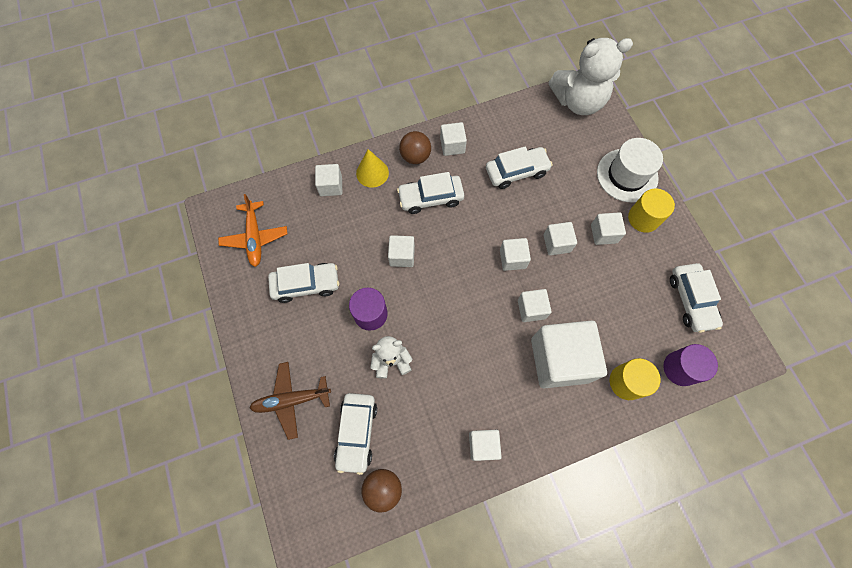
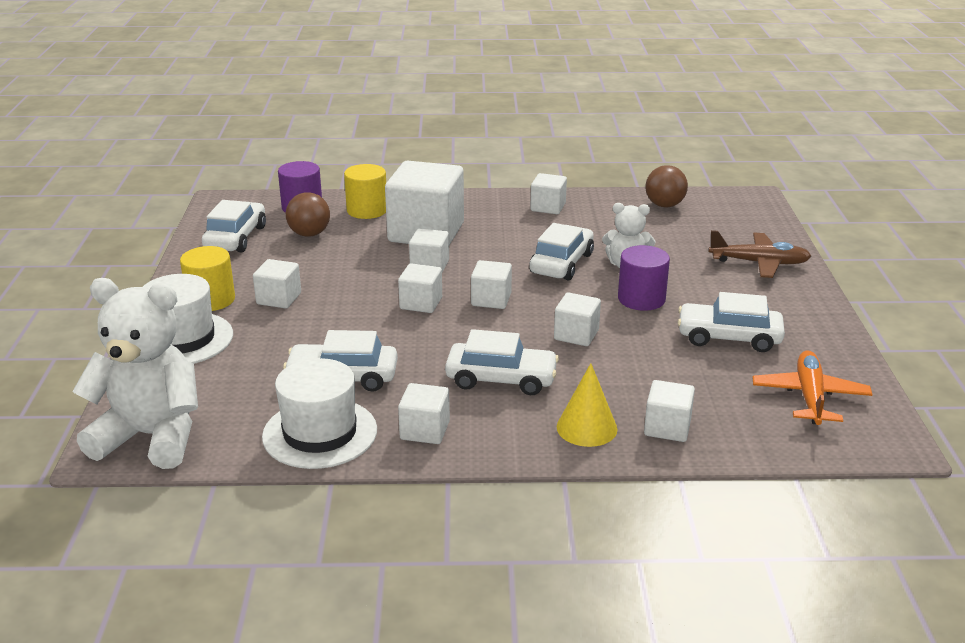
camera: 160 degrees left, 40 degrees down
white car [334,393,377,475] -> white car moved to [529,223,594,281]
brown ball [399,131,431,164] -> brown ball moved to [286,192,330,237]
white cube [543,222,577,255] -> white cube moved to [471,260,512,309]
none -> white hat [262,358,377,469]

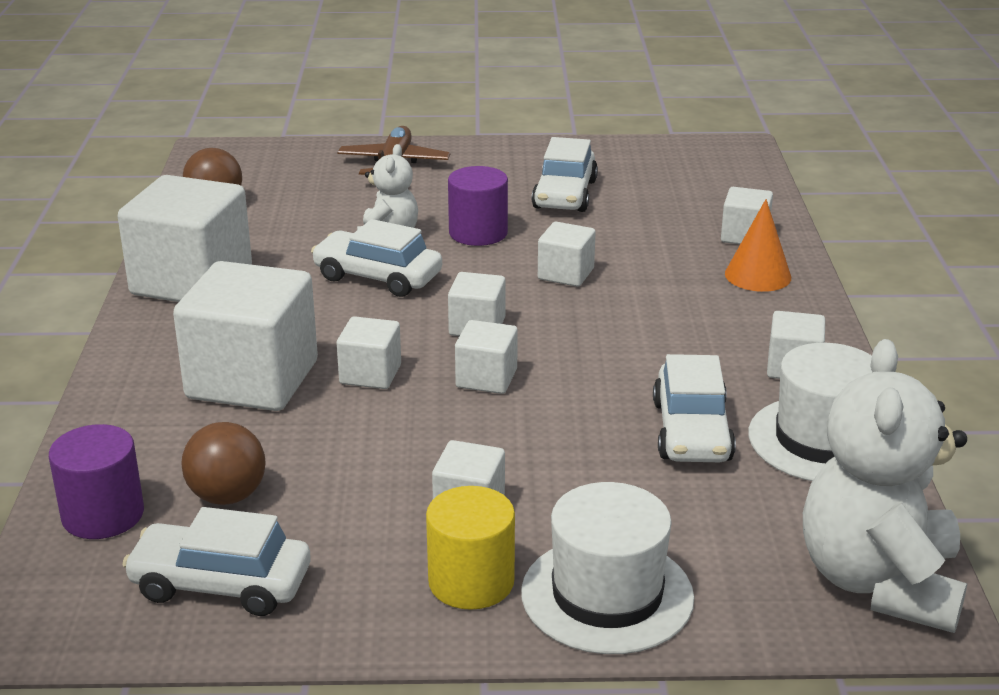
camera: 90 degrees left, 0 degrees up
yellow cylinder [344,164,386,219] -> none
white car [445,329,559,395] -> none
white cube [530,173,567,214] -> white cube [118,175,252,302], size x2.02
yellow cone [557,363,617,447] -> orange cone [725,199,791,292]
orange plane [752,351,873,425] -> none

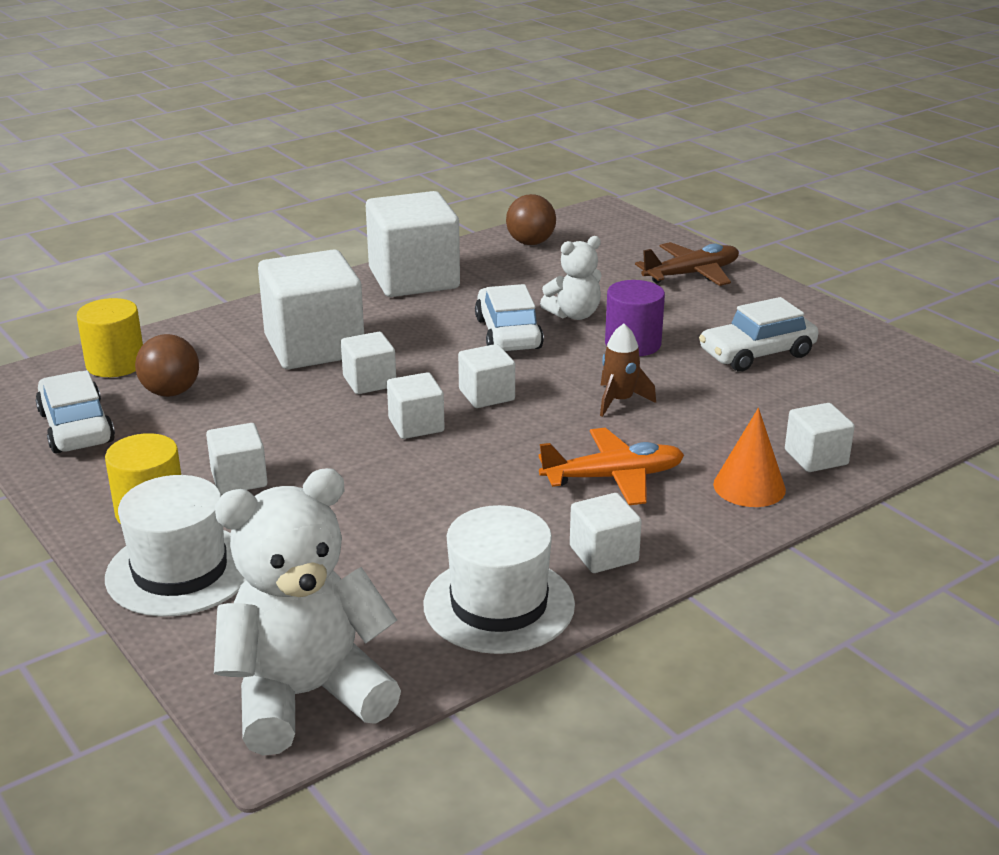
camera: 55 degrees right, 0 degrees up
purple cylinder [49,424,144,539] -> yellow cylinder [77,298,143,377]
white cube [538,222,596,287] -> brown rocket [600,324,656,417]
white car [653,354,736,462] -> none
none -> orange plane [539,428,684,505]

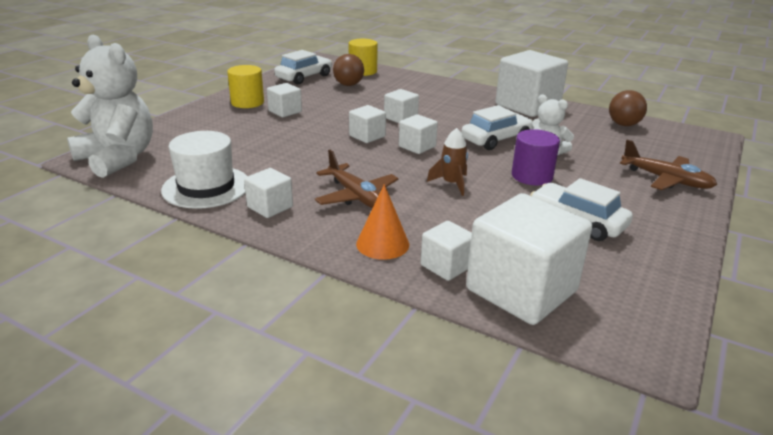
camera: 65 degrees right, 0 degrees up
white hat [105,475,246,617] -> none
white cube [258,249,364,369] -> white cube moved to [466,193,592,325]
orange plane [539,428,684,505] -> brown plane [315,150,398,208]

